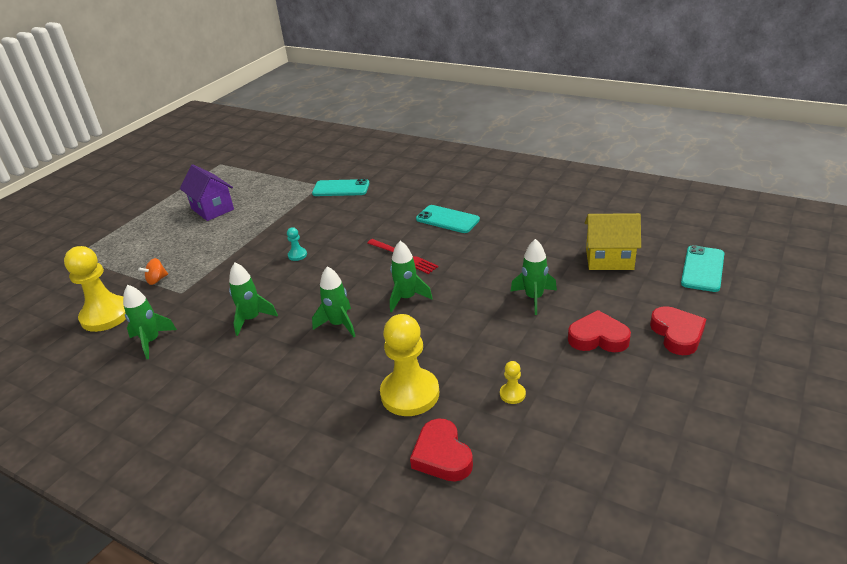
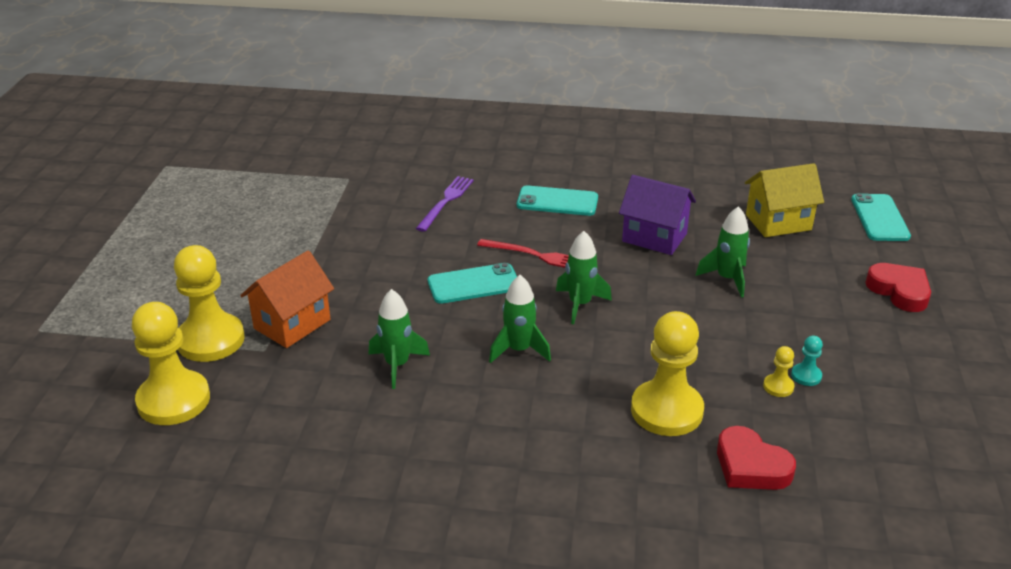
camera: 25 degrees left, 0 degrees up
green rocket [123,285,177,359] -> none
orange spinning top [138,258,168,285] -> yellow pawn [174,245,245,362]
purple house [180,164,234,221] -> purple house moved to [619,175,696,255]
turquoise pawn [287,227,307,261] -> turquoise pawn moved to [791,336,823,386]
turquoise phone [312,179,369,196] -> turquoise phone moved to [428,263,517,304]
red heart [568,310,631,352] -> none
none -> orange house [240,251,334,348]
none -> purple fork [416,176,474,232]

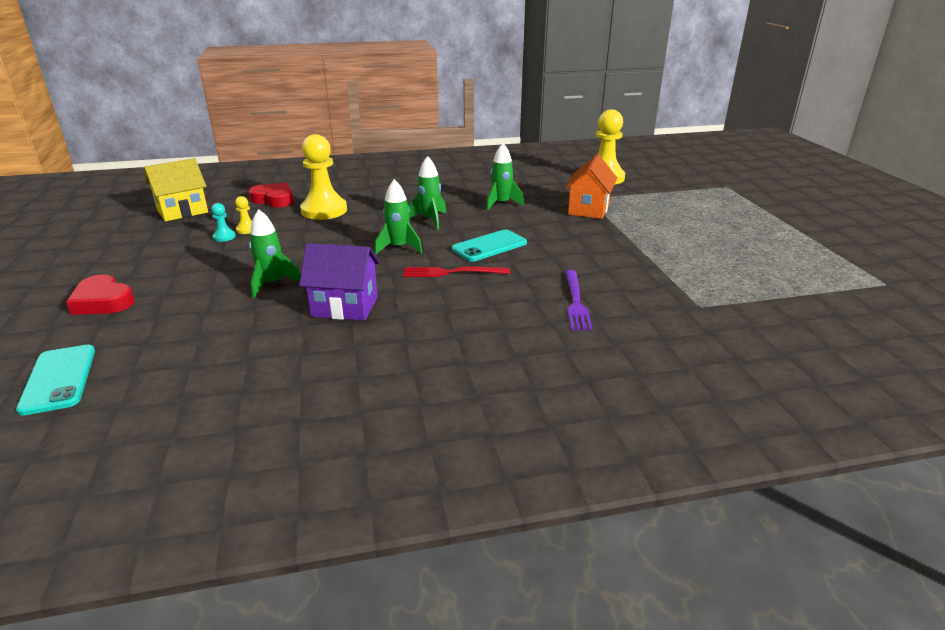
camera: 160 degrees right, 5 degrees down
yellow pawn [174,245,245,362] -> none
turquoise phone [517,185,598,216] -> none
yellow house [745,163,824,237] -> yellow house moved to [144,158,208,221]

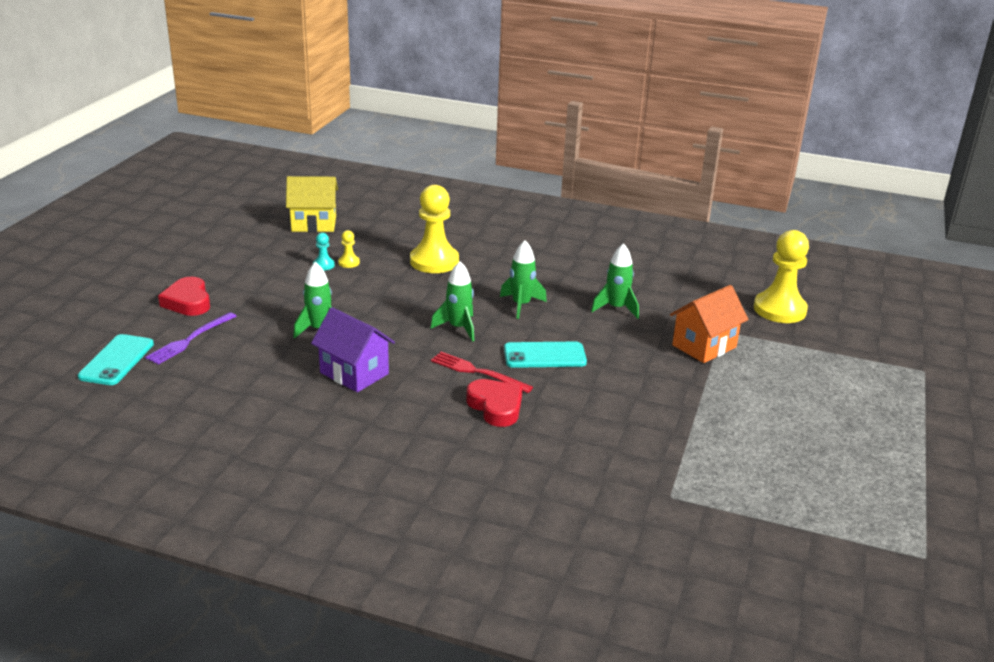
camera: 30 degrees right, 0 degrees up
red heart [249,183,294,208] -> red heart moved to [466,379,523,427]
purple fork [565,270,593,331] -> purple fork moved to [145,312,237,365]

